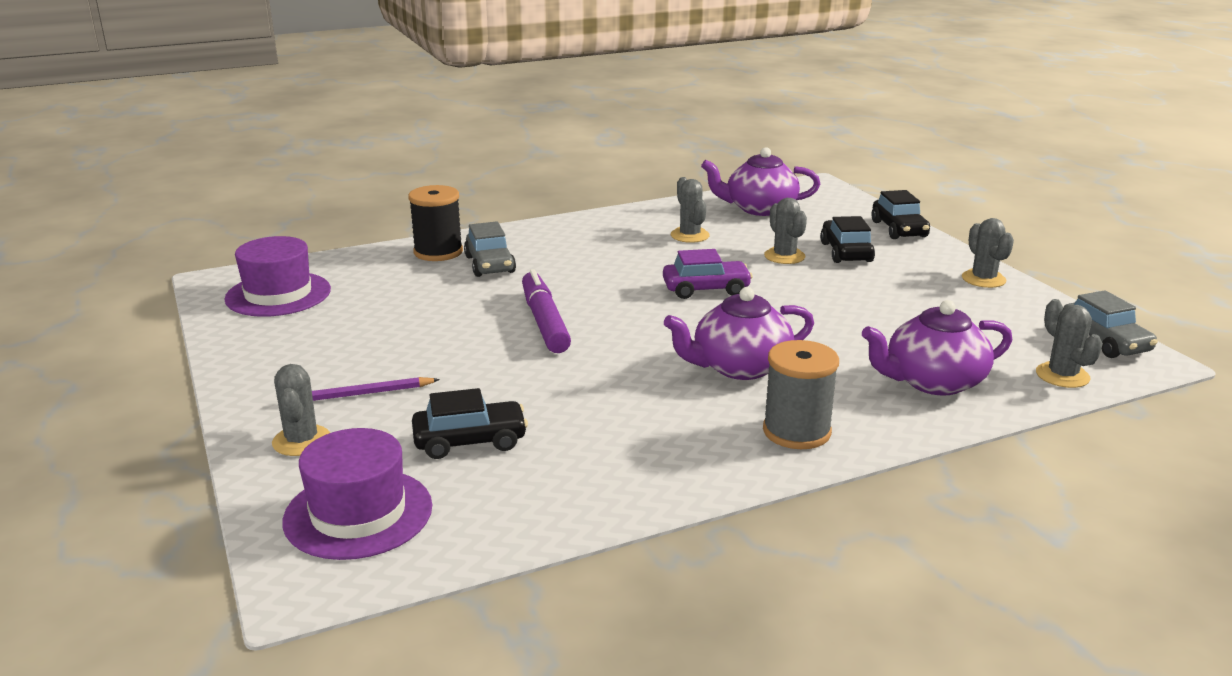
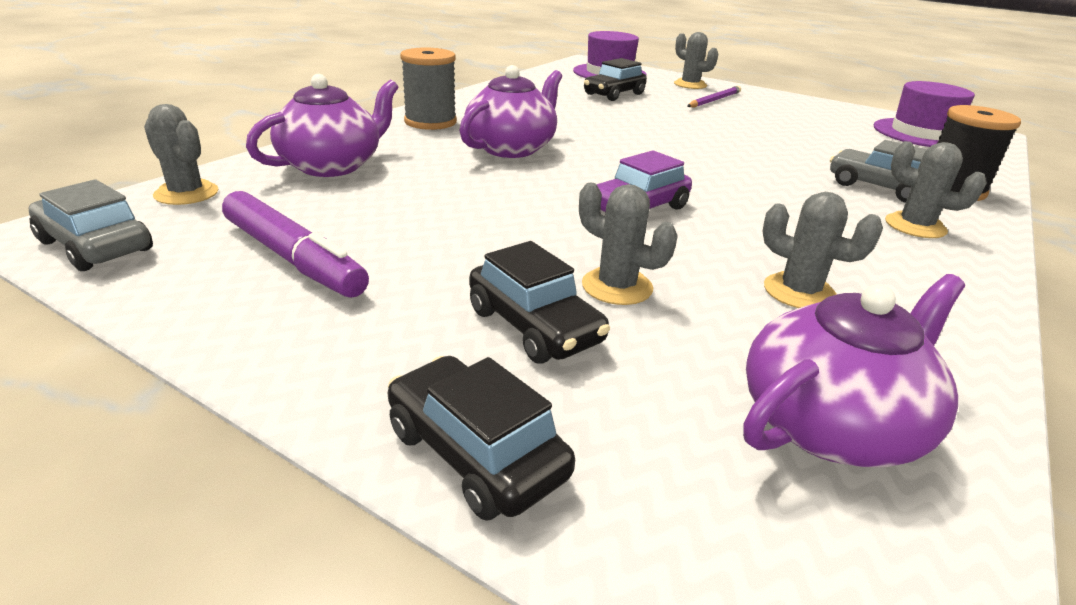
camera: 145 degrees right, 5 degrees up
purple marker [522,269,571,353] -> purple marker moved to [222,191,369,298]
grey cactus [962,218,1014,288] -> grey cactus moved to [885,141,987,238]

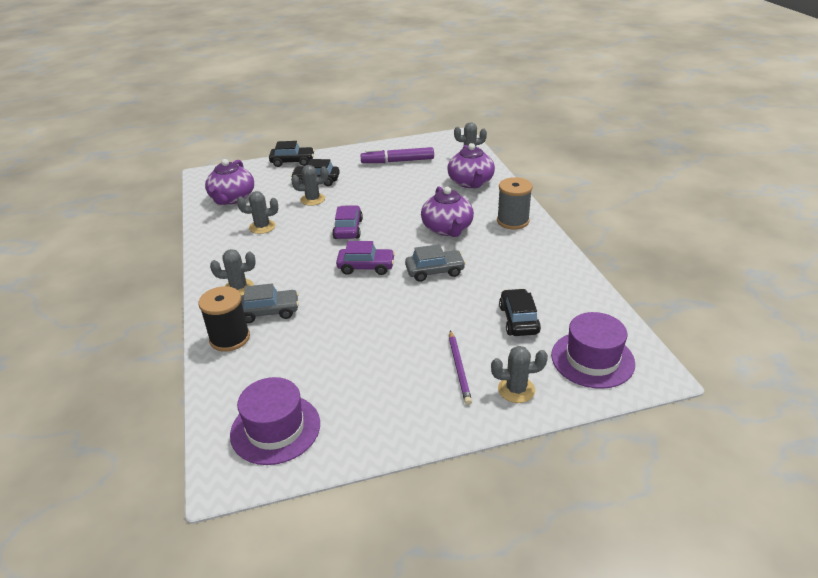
camera: 135 degrees right, 5 degrees up
grey car [28,179,153,271] -> grey car moved to [405,244,466,282]
none -> purple car [336,241,395,275]

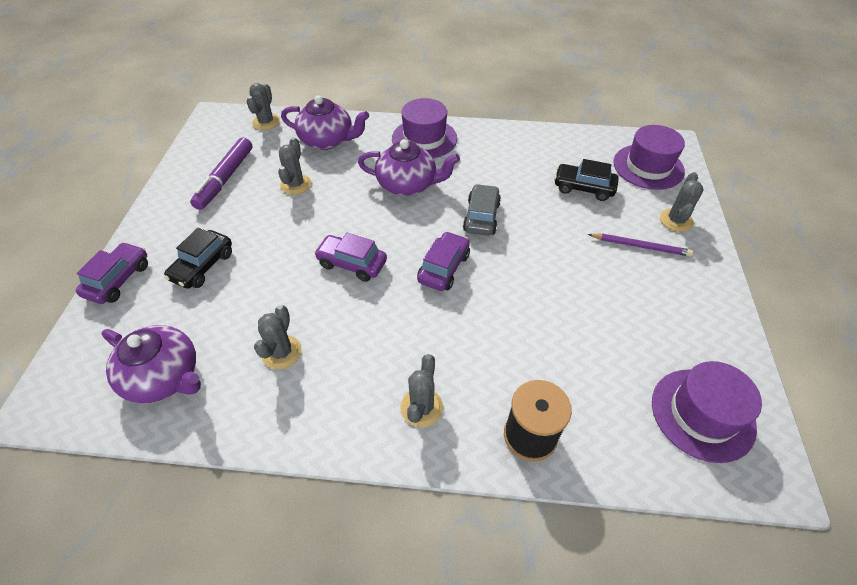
camera: 70 degrees left, 15 degrees up
grey car [241,283,299,323] -> none
black car [269,141,315,167] -> purple car [76,242,148,304]
grey cactus [291,165,328,206] -> grey cactus moved to [278,137,311,195]
grey spool [497,177,533,229] -> purple hat [392,98,457,158]

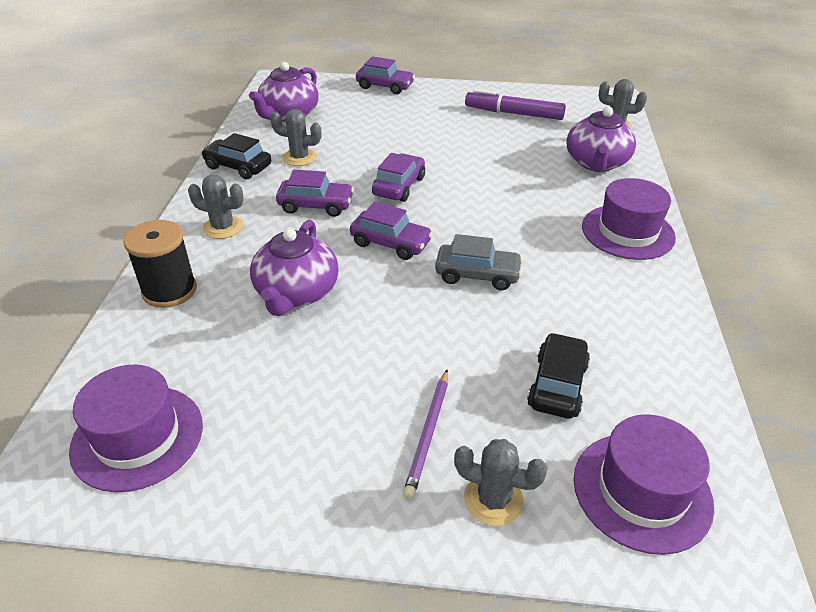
camera: 90 degrees right, 10 degrees down
black car [164,228,232,289] -> black car moved to [201,133,271,179]
grey cactus [278,137,311,195] -> none
purple teapot [358,139,460,196] -> purple teapot moved to [250,220,339,316]
none -> purple car [276,170,354,217]

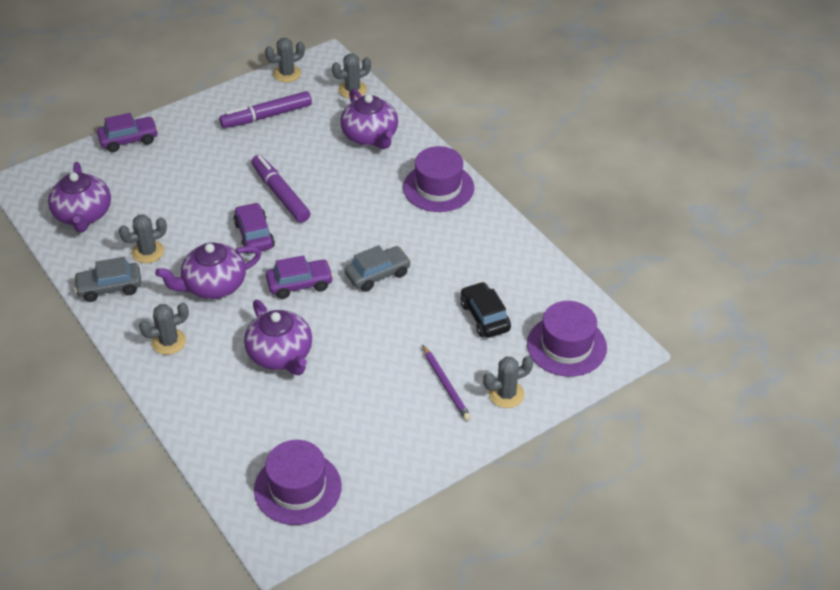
camera: 40 degrees left, 5 degrees up
black spool [123,220,197,308] -> none
black car [201,133,271,179] -> grey car [73,257,142,302]
purple car [276,170,354,217] -> purple teapot [155,242,261,299]
none -> purple marker [251,155,310,223]
none -> grey cactus [265,38,305,82]

